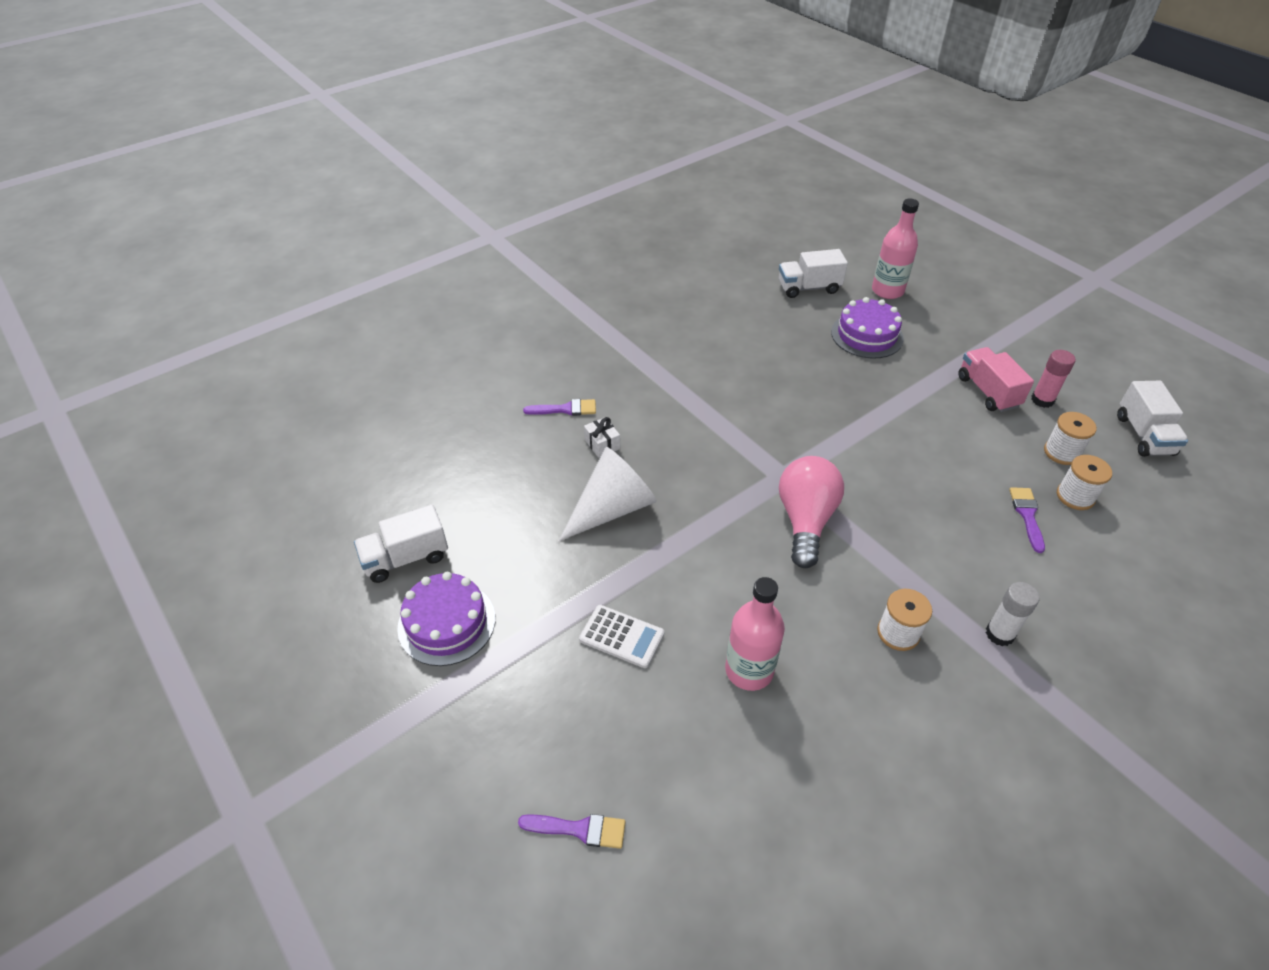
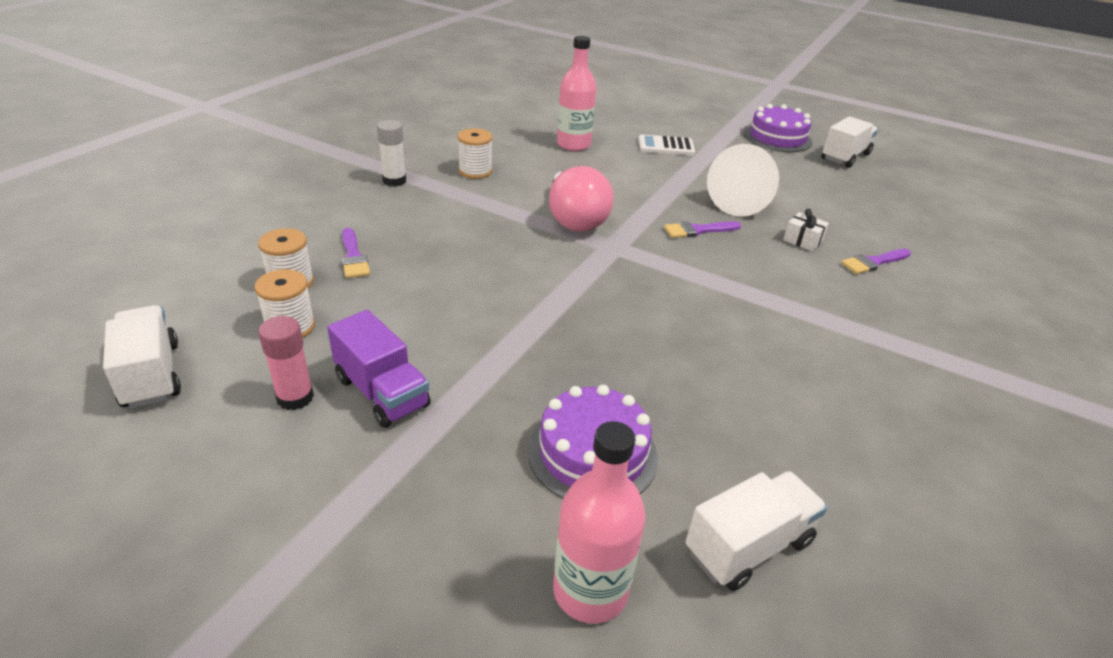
camera: 155 degrees right, 10 degrees down
purple brush [518,814,626,849] -> purple brush moved to [664,221,741,238]
pink truck [958,347,1034,412] -> purple truck [327,310,431,428]

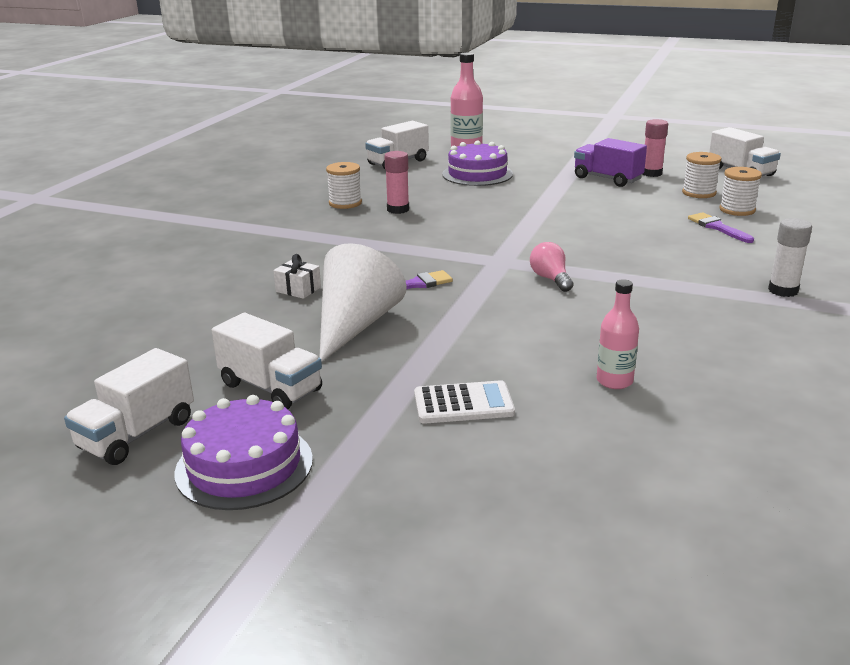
camera: 175 degrees right, 10 degrees down
white spool [457,128,492,179] -> white spool moved to [326,162,362,209]
pink light bulb [549,166,614,232] -> pink light bulb [530,242,573,292], size x0.52
pink bottle [557,36,596,151] -> pink bottle [597,279,639,389], size x0.63
purple brush [841,249,911,274] -> none
none -> white truck [212,313,322,409]
none -> pink glue stick [384,151,409,214]

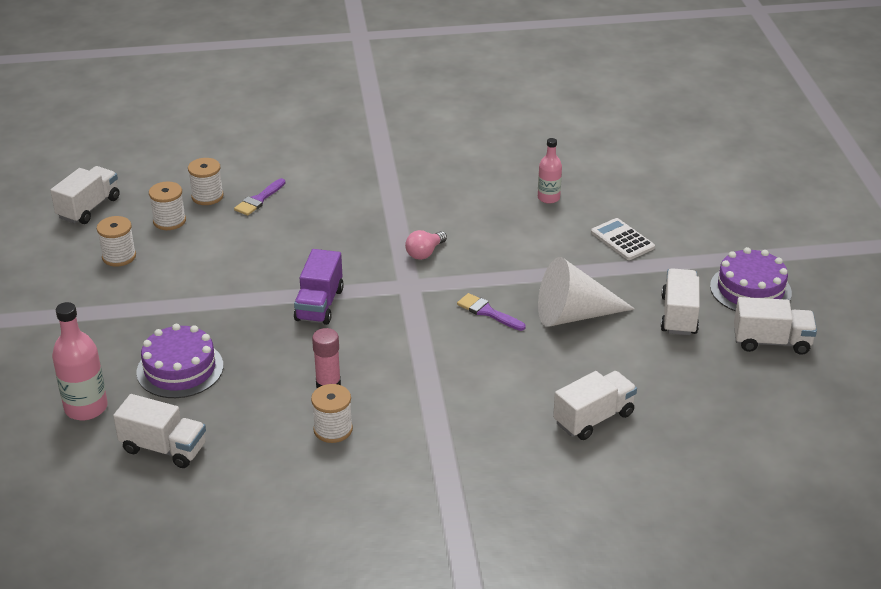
camera: 120 degrees left, 10 degrees up
white gift [273,254,321,299] -> none
purple truck [574,138,647,187] -> purple truck moved to [294,249,344,325]
pink glue stick [643,119,668,177] -> white spool [97,216,136,267]
white glue stick [768,218,812,297] -> none
none -> white truck [553,371,637,440]

